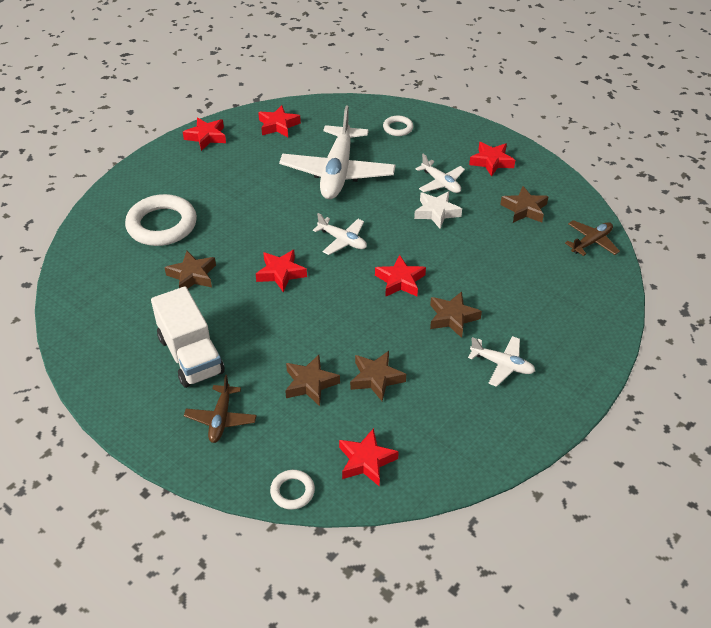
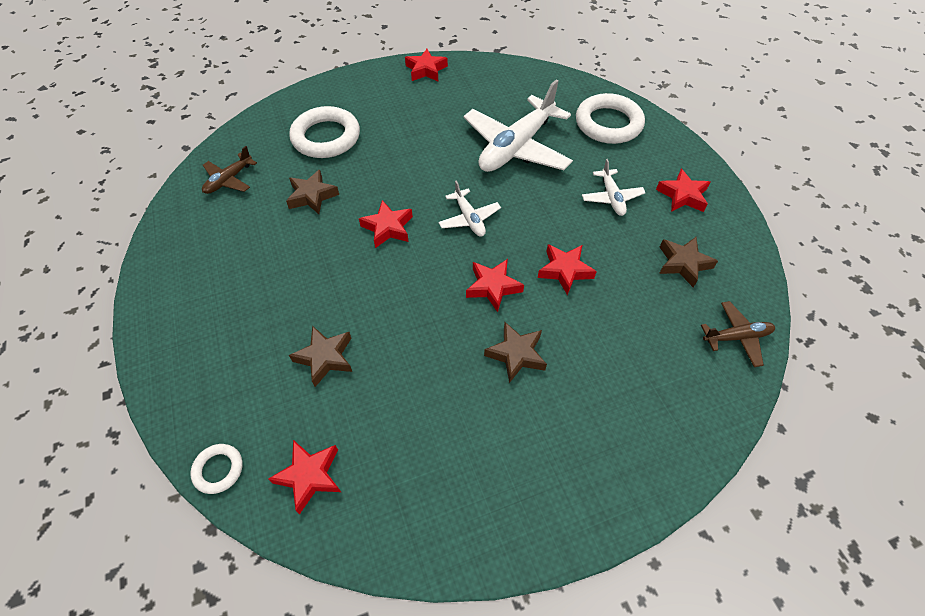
camera: 30 degrees right, 10 degrees up
white truck [151,286,225,388] -> none
brown plane [184,375,257,443] -> brown plane moved to [202,146,257,194]
red star [258,105,301,137] -> red star moved to [538,244,597,295]
brown star [350,351,406,401] -> none
white ring [383,116,413,136] -> white ring [576,93,645,144], size x2.06
white star [414,191,462,229] -> none
white plane [468,336,535,387] -> none

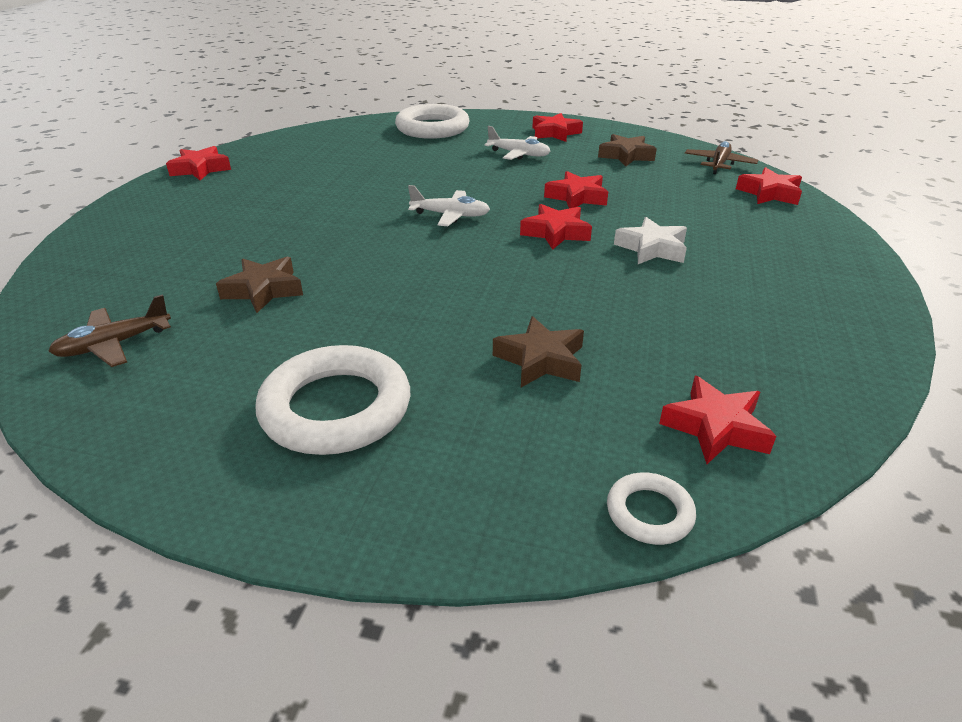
camera: 55 degrees left, 20 degrees down
brown plane [202,146,257,194] -> brown plane turned 75 degrees clockwise [48,295,171,367]
white ring [289,106,360,158] -> white ring moved to [256,345,410,455]
red star [359,200,413,248] -> red star moved to [736,167,802,205]
white plane [464,80,573,172] -> none
brown star [484,322,547,383] -> white star [614,217,687,264]

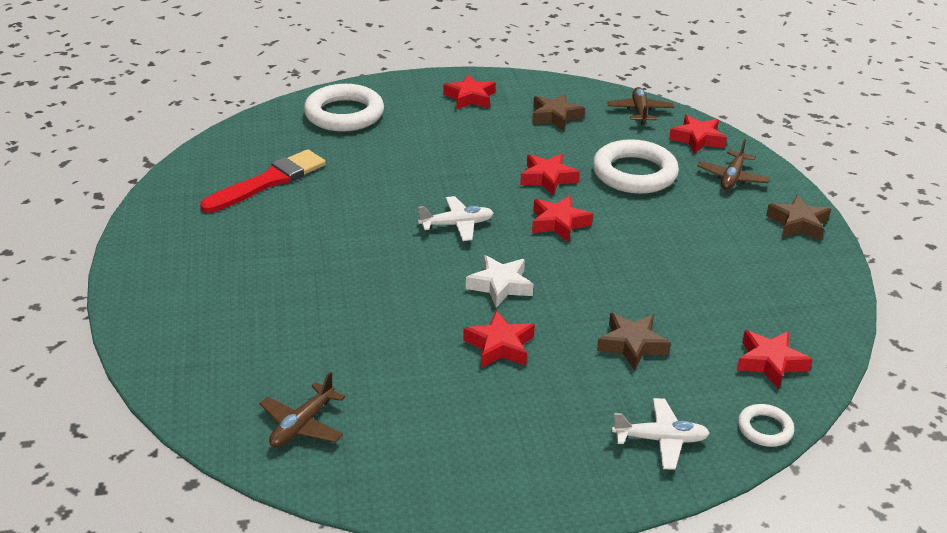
camera: 25 degrees left, 0 degrees up
red star [166,146,231,181] -> red star moved to [463,310,535,368]
brown star [216,257,303,313] -> brown star moved to [766,195,831,240]
white ring [256,345,410,455] -> white ring moved to [593,139,679,194]
white plane [484,126,551,160] -> white plane moved to [612,398,710,470]
white star [614,217,687,264] -> white star moved to [466,255,534,307]
none -> red brush [200,149,326,213]
none -> brown plane [697,139,770,190]

